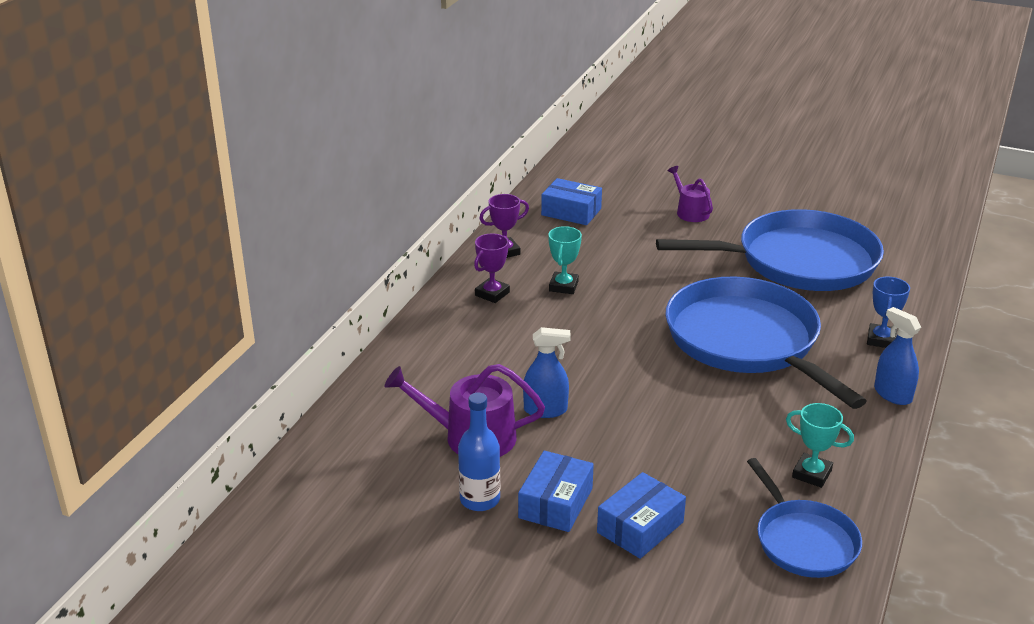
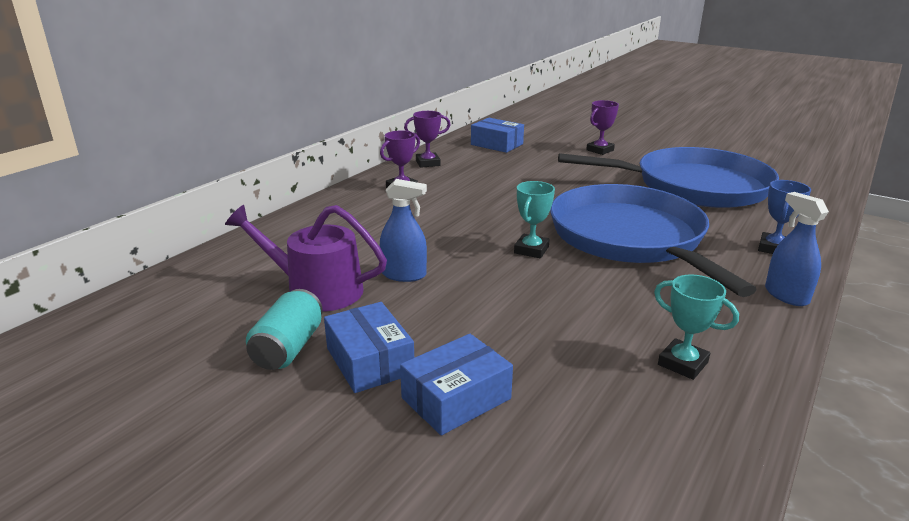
camera: 10 degrees right, 5 degrees down
blue bottle [458,392,500,511] -> turquoise can [246,289,323,370]
blue box [518,451,594,532] -> blue box turned 60 degrees counterclockwise [324,302,414,393]
turquoise trophy [548,226,582,294] -> turquoise trophy moved to [514,181,555,258]
purple watering can [668,166,713,222] -> purple trophy [586,100,619,155]
blue pan [747,458,862,578] -> none

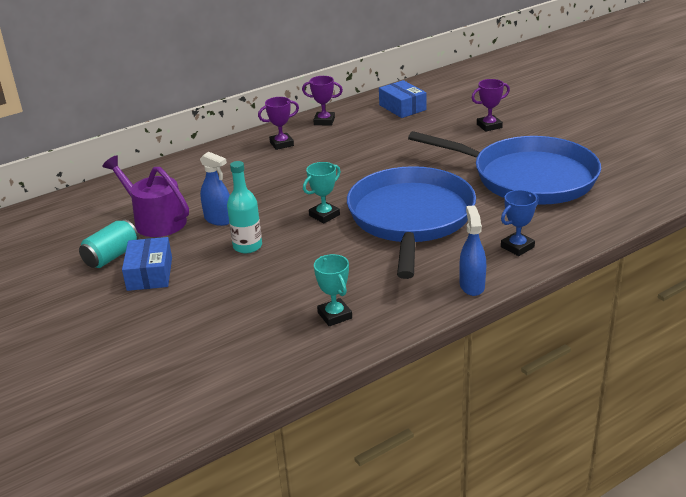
camera: 25 degrees right, 5 degrees up
blue box [400,334,513,435] -> none
none -> turquoise bottle [227,161,262,253]

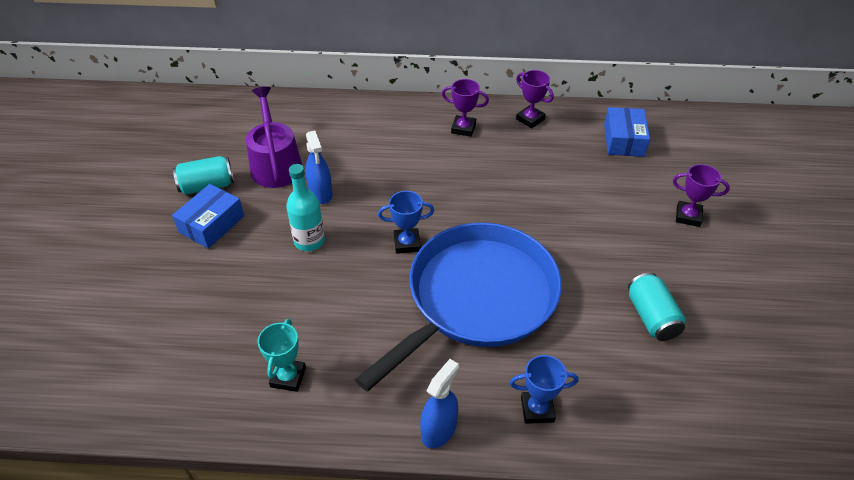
camera: 35 degrees right, 15 degrees up
turquoise trophy [303,162,341,223] -> blue trophy [378,191,434,254]
blue pan [408,131,601,205] -> turquoise can [628,273,686,341]

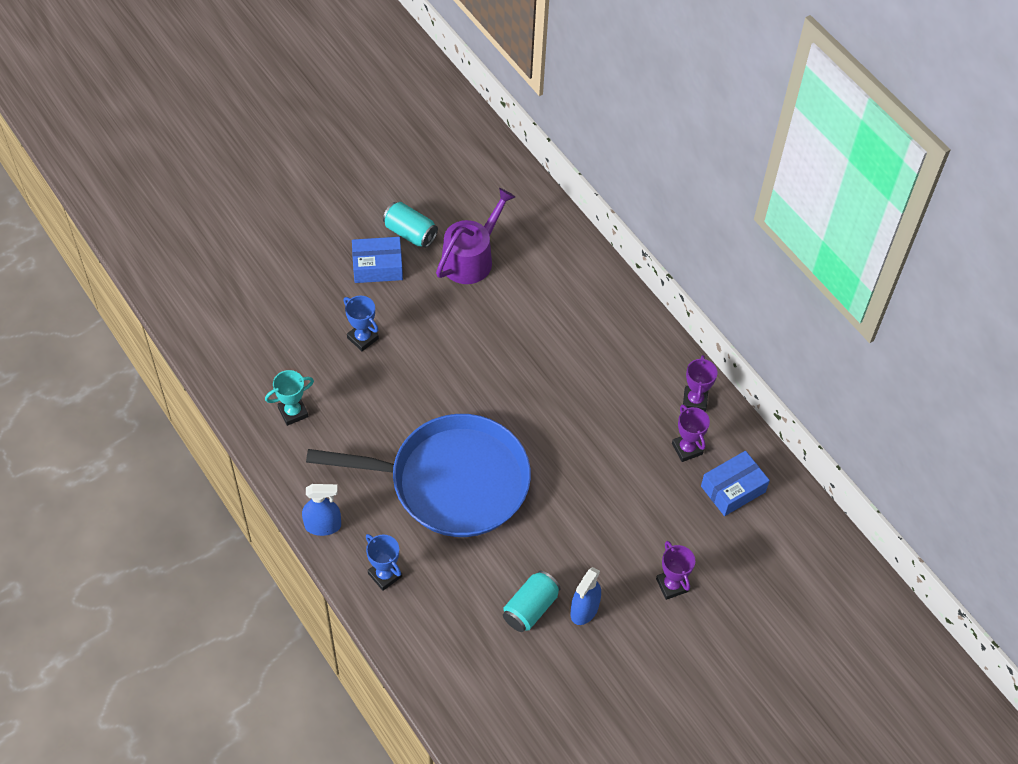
camera: 50 degrees right, 10 degrees up
turquoise bottle [286,164,325,251] -> none
blue spray bottle [305,130,333,204] -> blue spray bottle moved to [571,567,601,625]
blue trophy [378,191,434,254] -> blue trophy moved to [344,296,379,351]
purple trophy [442,79,489,137] -> purple trophy moved to [672,404,710,462]

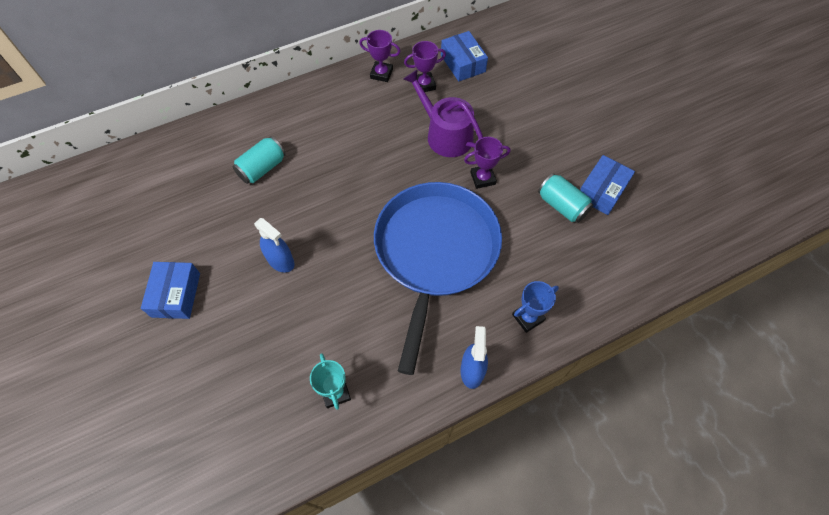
camera: 80 degrees left, 5 degrees up
blue trophy [344,296,379,351] -> none
turquoise can [383,202,438,248] -> turquoise can moved to [232,136,286,184]
purple watering can [436,188,515,284] -> purple watering can moved to [404,69,483,157]
blue spray bottle [571,567,601,625] -> blue spray bottle moved to [254,218,295,273]
purple trophy [656,541,695,600] -> purple trophy moved to [464,137,510,189]
none -> blue box [580,155,635,215]

